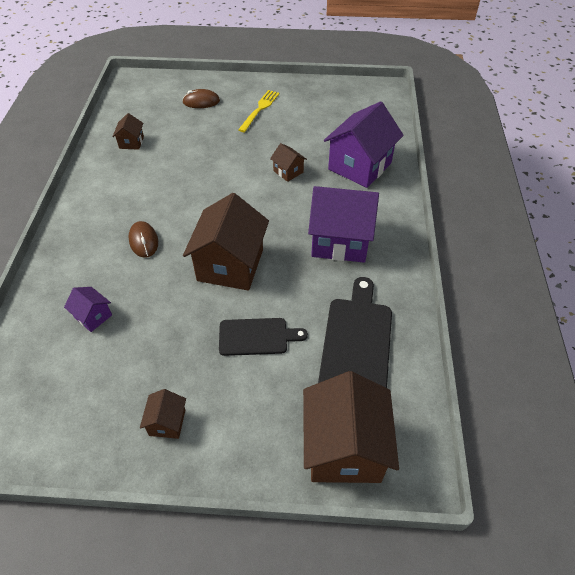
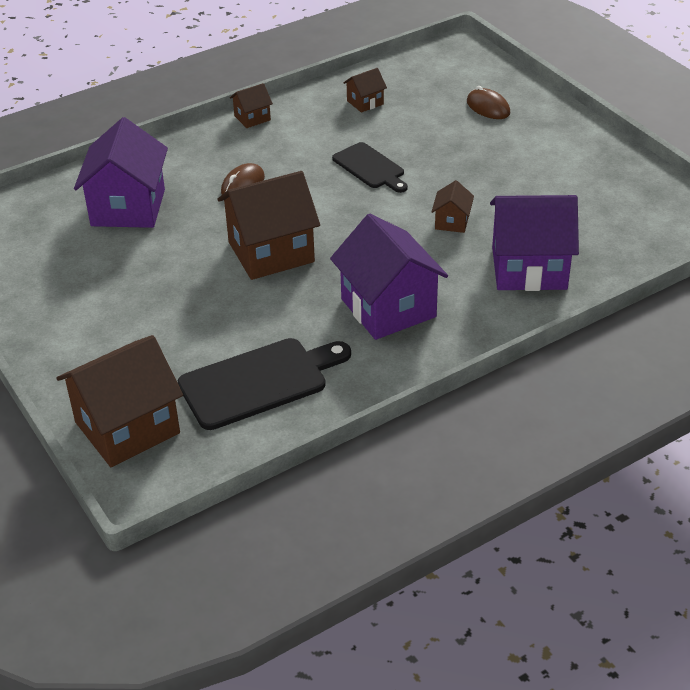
camera: 55 degrees right, 10 degrees down
purple house [64,287,112,332] -> purple house [74,117,168,228], size x2.17
brown house [140,389,186,439] -> brown house moved to [230,83,273,128]
black cutting board [219,318,308,356] -> black cutting board moved to [332,142,408,193]
yellow fork [238,90,280,132] -> none

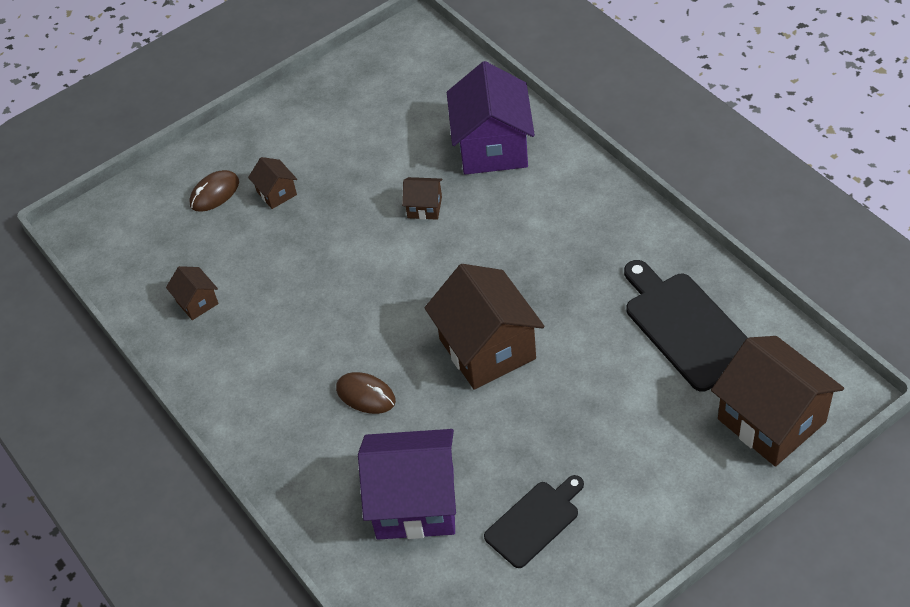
camera: 90 degrees left, 10 degrees up
brown house [230,83,273,128] -> brown house moved to [248,157,297,209]
purple house [330,213,448,340] -> none
black cutting board [332,142,408,193] -> black cutting board moved to [484,475,584,568]

